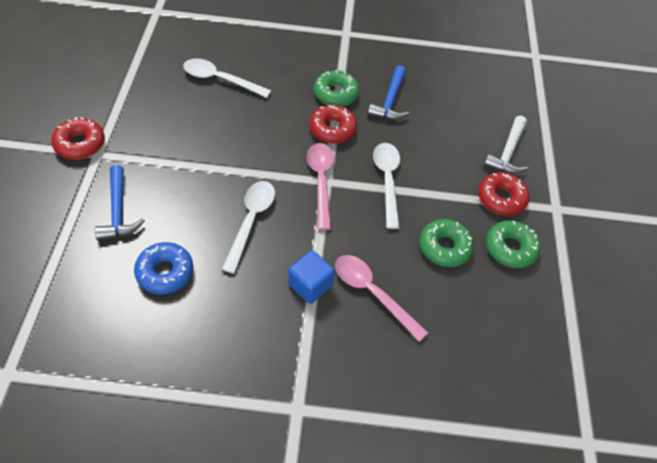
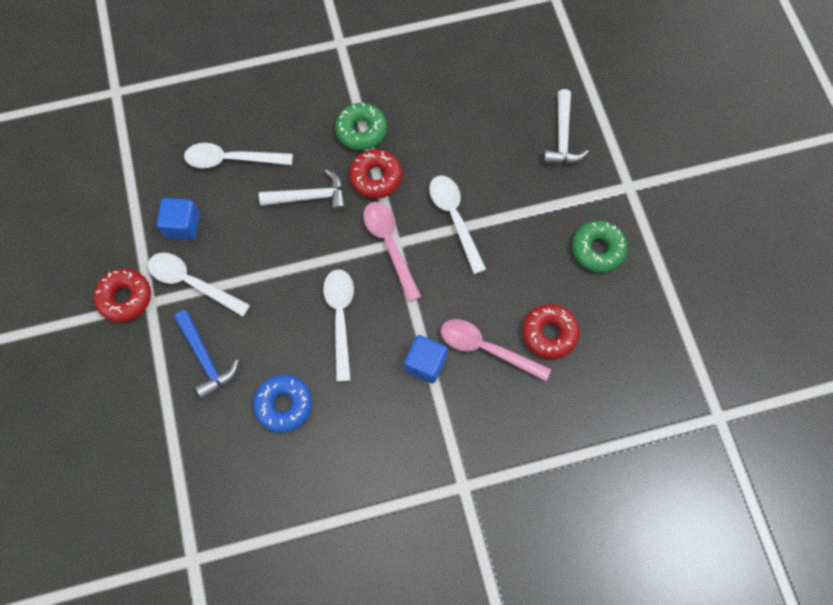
camera: 15 degrees left, 15 degrees up
blue hammer [368,65,409,120] -> none
green donut [419,219,474,267] -> none
red donut [478,172,530,216] -> red donut moved to [522,304,580,359]
none -> white spoon [148,253,250,317]
none -> blue cube [157,198,200,240]
none -> white hammer [259,169,346,212]

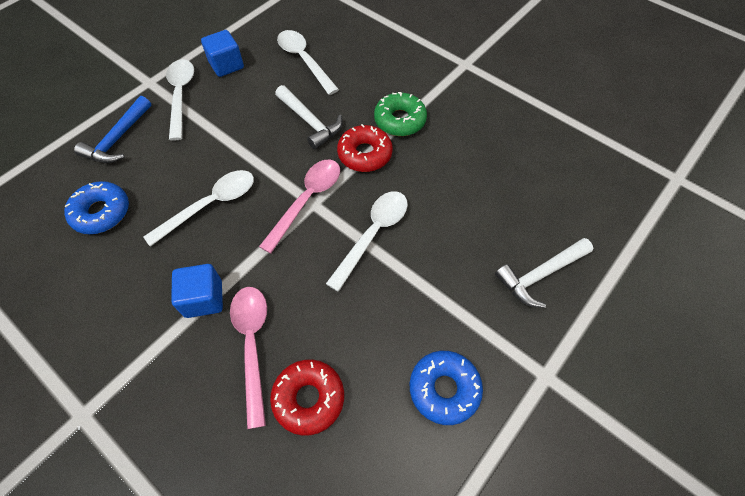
camera: 55 degrees right, 10 degrees down
red donut [94,269,151,322] -> none
green donut [572,221,628,272] -> blue donut [410,351,483,425]

